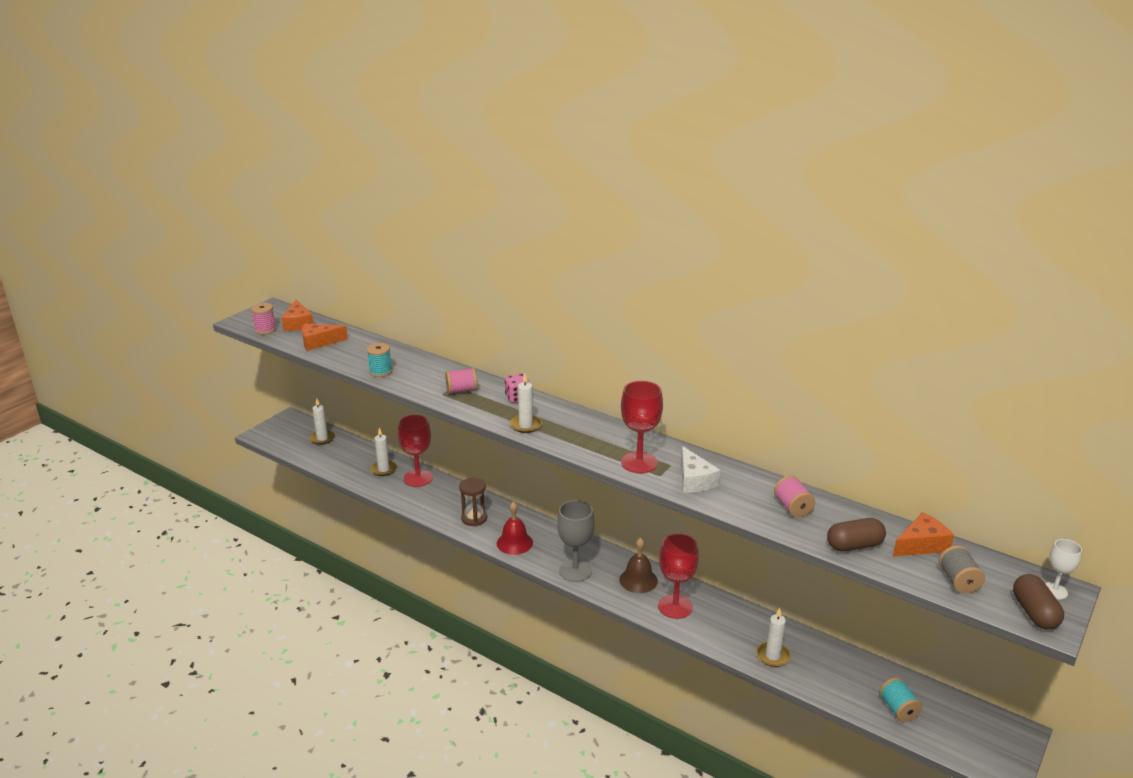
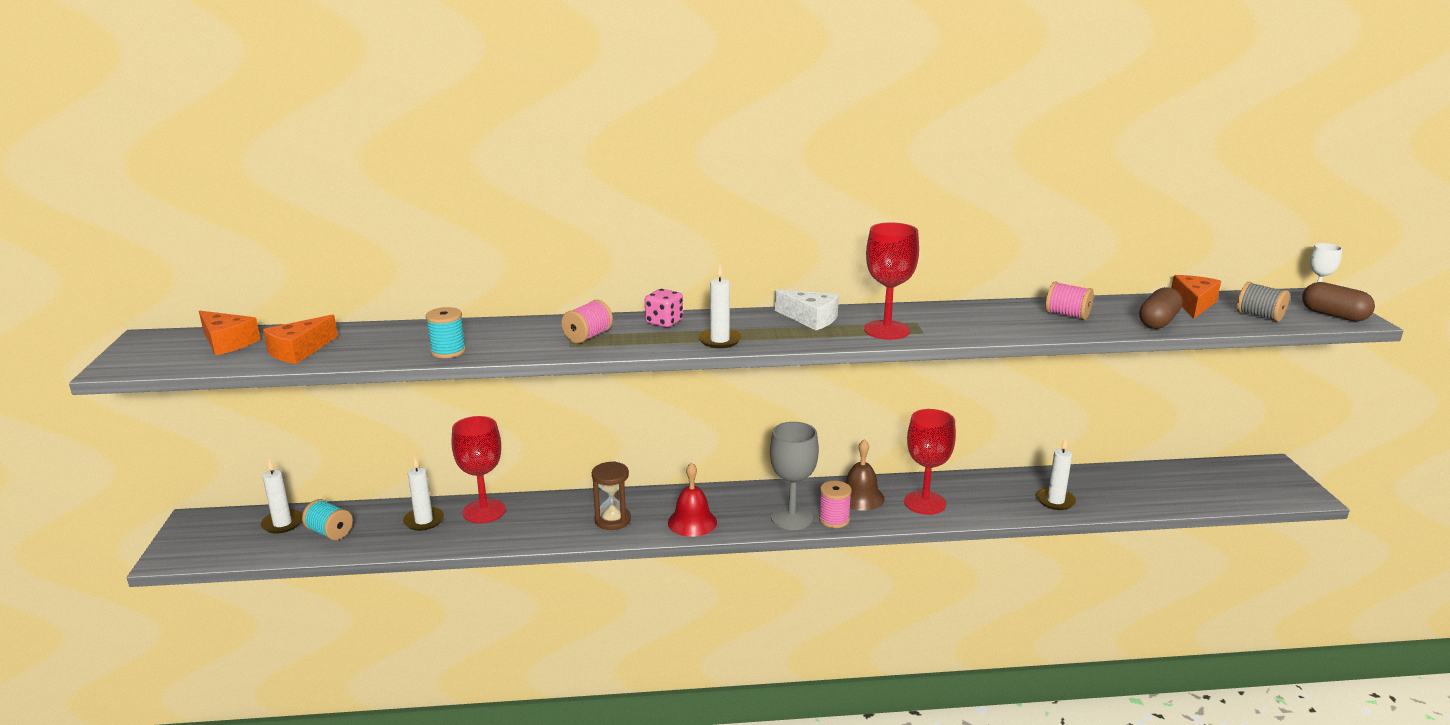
camera: 40 degrees left, 5 degrees down
pink spool [251,303,276,334] -> pink spool moved to [819,481,852,528]
white cheese [681,446,720,492] -> white cheese moved to [775,289,839,330]
turquoise spool [879,677,922,722] -> turquoise spool moved to [302,499,353,540]

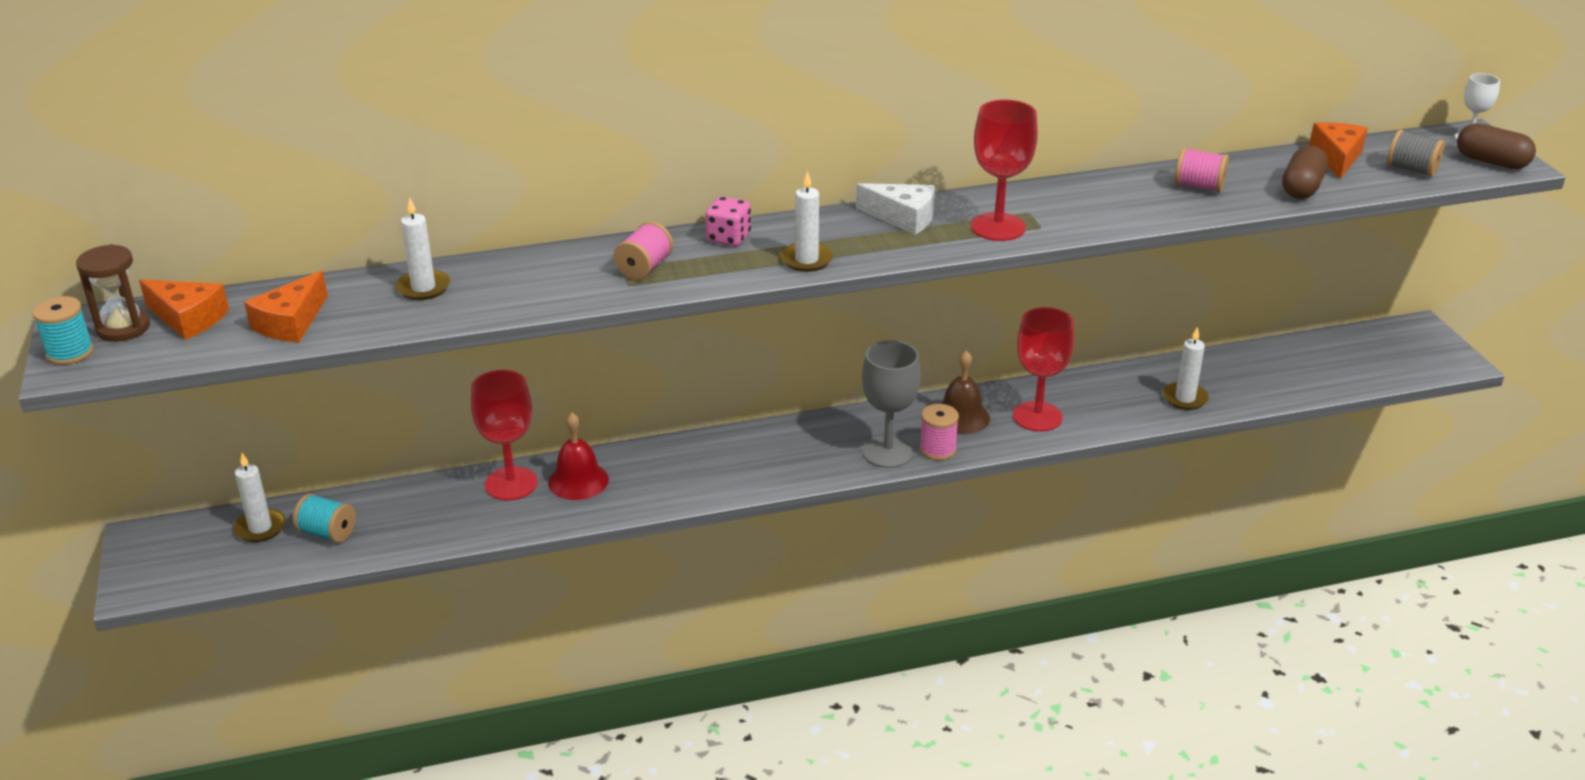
camera: 10 degrees left, 10 degrees up
white candle [403,456,444,531] -> white candle moved to [395,197,450,300]
turquoise spool [426,307,466,358] -> turquoise spool moved to [32,296,94,365]
brown hourglass [592,461,631,530] -> brown hourglass moved to [76,244,150,342]
red bell [668,462,717,537] -> red bell moved to [548,412,609,500]

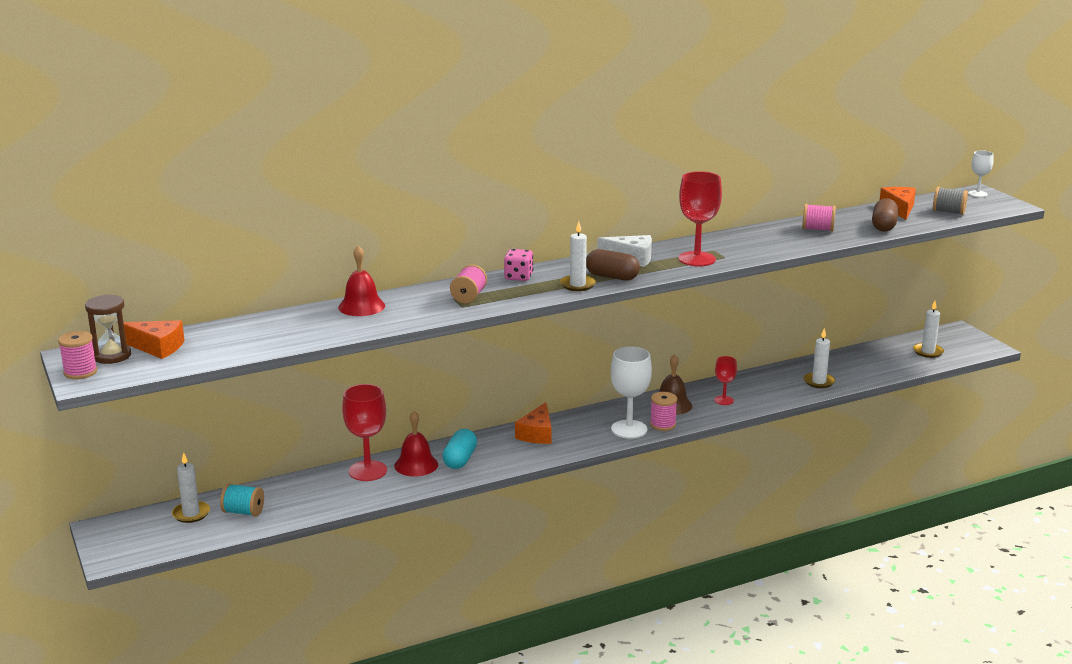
camera: 10 degrees left, 10 degrees down
turquoise spool [32,296,94,365] -> pink spool [58,331,97,379]
orange cheese [244,270,328,343] -> orange cheese moved to [515,402,552,444]
white candle [395,197,450,300] -> white candle moved to [913,301,944,358]
grey goblet [862,340,921,468] -> white goblet [611,347,652,438]
red goblet [1013,307,1075,432] -> red goblet [714,356,737,405], size x0.56
brown capsule [1457,123,1536,169] -> brown capsule moved to [586,249,640,281]
none -> red bell [338,245,385,316]
none -> turquoise capsule [442,429,477,469]

